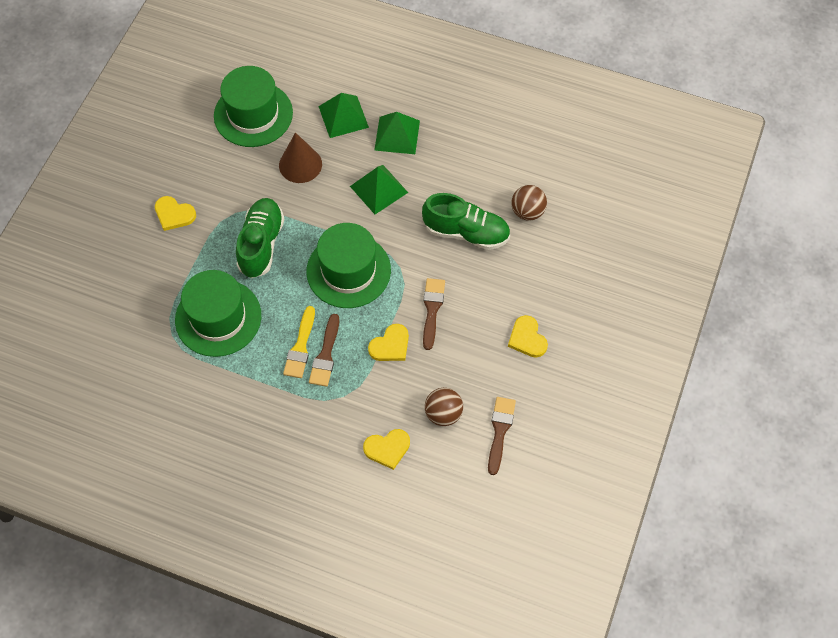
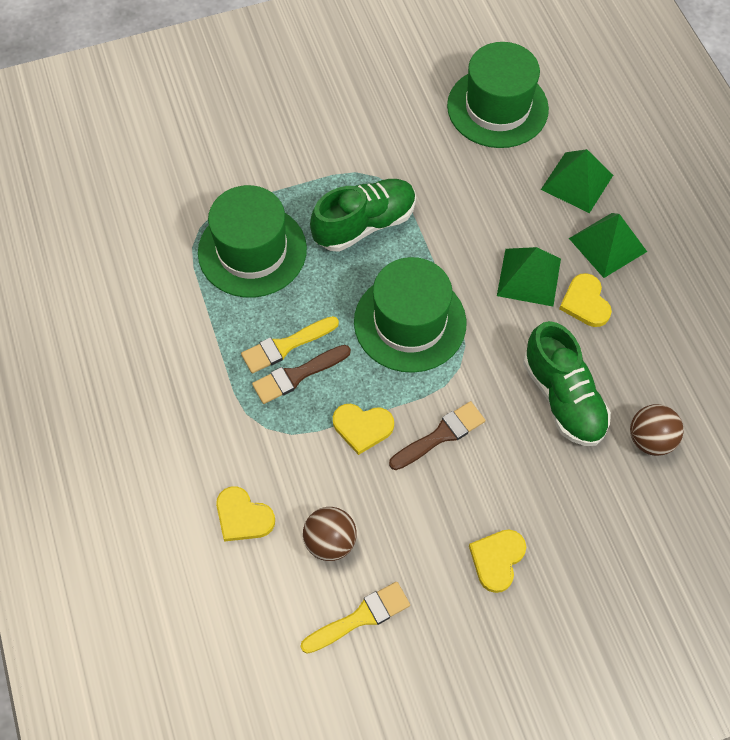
camera: 50 degrees right, 0 degrees up
yellow heart [155,196,196,231] -> yellow heart moved to [559,273,612,327]
brown cone [279,132,322,183] -> none
brown brush [488,397,516,475] -> yellow brush [300,582,410,654]

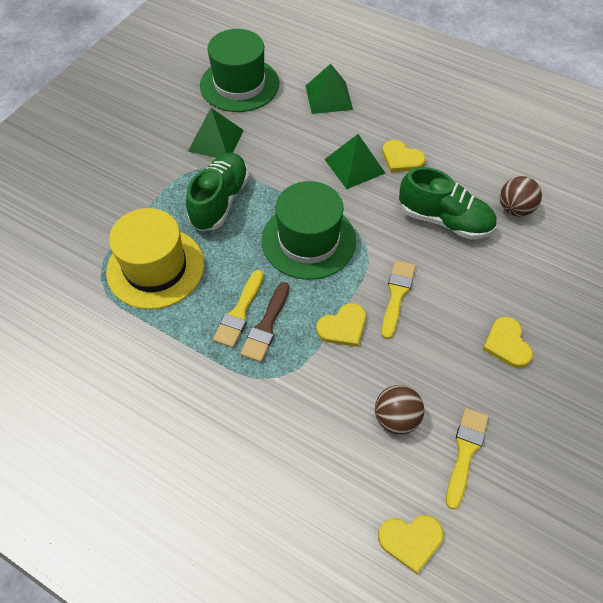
camera: 40 degrees left, 5 degrees down
green hat [198,185,307,298] -> yellow hat [106,208,204,309]
yellow heart [216,486,275,542] -> yellow heart moved to [378,515,443,574]
brown brush [389,401,485,470] -> yellow brush [381,260,416,339]
green pyramid [569,213,647,278] -> green pyramid moved to [188,108,244,158]

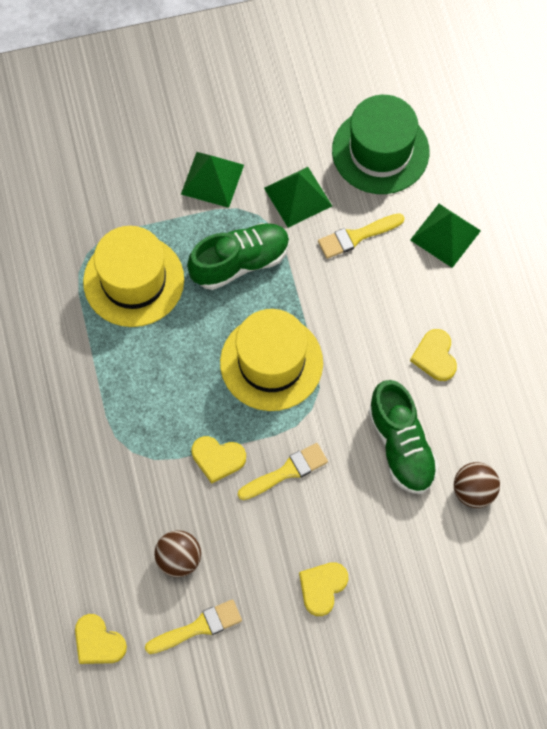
camera: 45 degrees right, 10 degrees up
yellow brush [213,270,264,348] -> yellow brush moved to [318,213,405,259]
brown brush [240,282,289,362] -> none
green hat [262,181,356,280] -> yellow hat [220,309,323,411]
green pyramid [324,134,385,189] -> green pyramid moved to [181,152,244,208]

